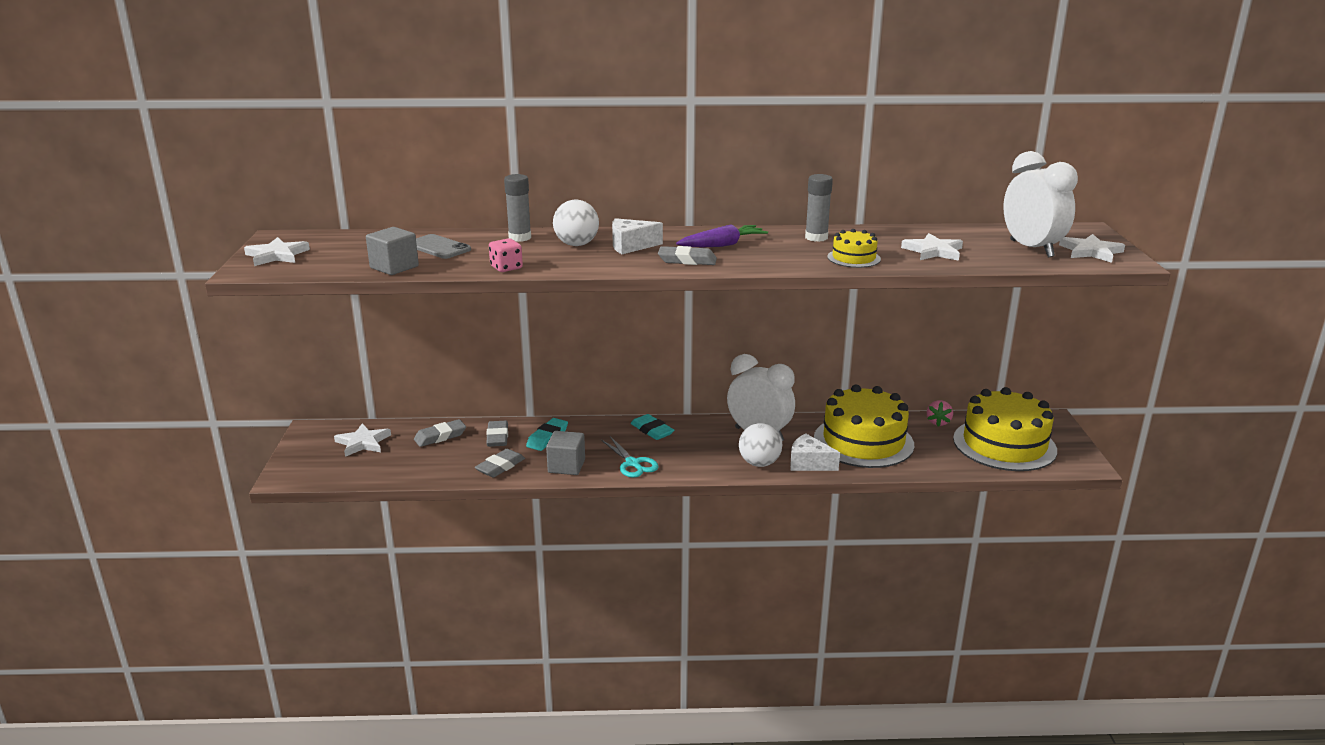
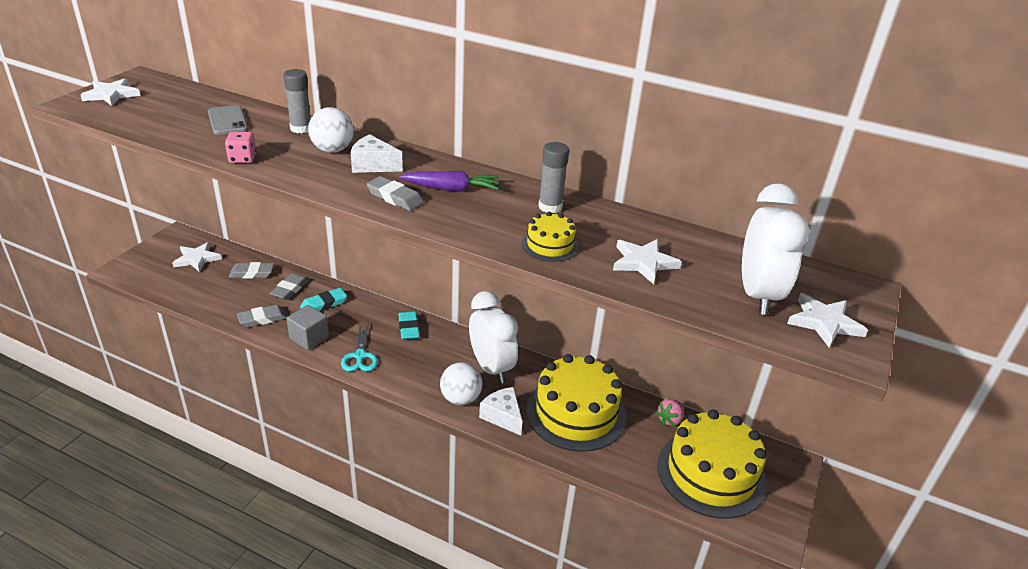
camera: 25 degrees right, 10 degrees up
grey cube [366,227,419,275] -> none

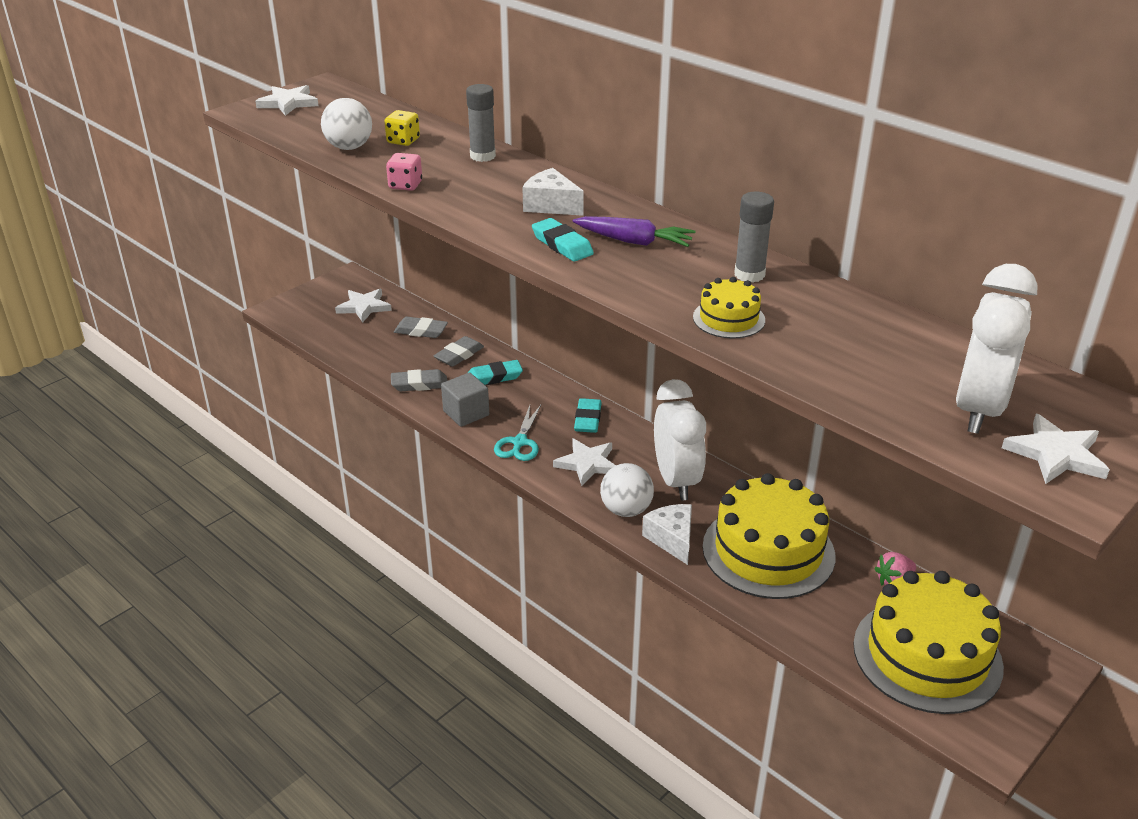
camera: 20 degrees right, 0 degrees up
grey phone [208,105,248,135] -> yellow dice [384,110,420,146]
white ball [308,107,354,153] -> white ball moved to [321,98,372,150]
grey eraser [367,176,424,211] -> turquoise eraser [532,218,594,262]
white star [613,239,682,284] -> white star moved to [553,438,616,486]

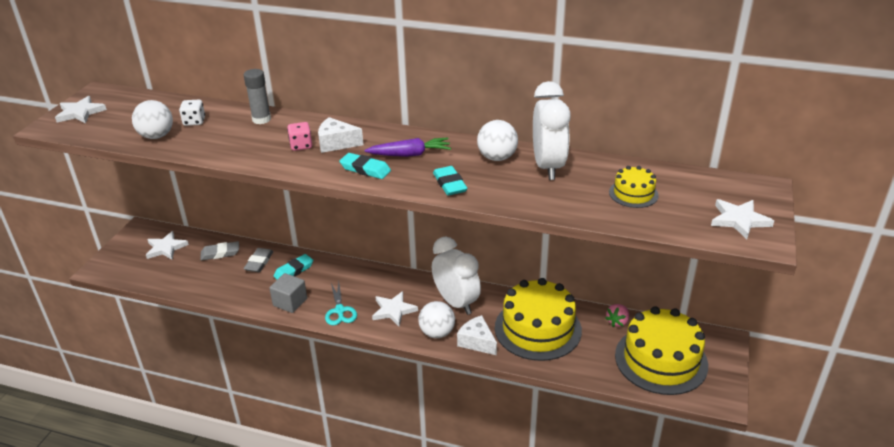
camera: 25 degrees left, 0 degrees up
yellow dice [384,110,420,146] -> white dice [179,100,205,126]
pink dice [386,153,422,191] -> pink dice moved to [287,122,312,151]
grey eraser [391,369,447,391] -> none
turquoise eraser [574,398,602,433] -> turquoise eraser moved to [433,166,467,195]
yellow cake [693,277,765,338] -> yellow cake moved to [609,166,659,208]
grey glue stick [734,192,774,282] -> white ball [477,120,518,161]
white clock [956,264,1038,434] -> white clock moved to [533,81,571,180]

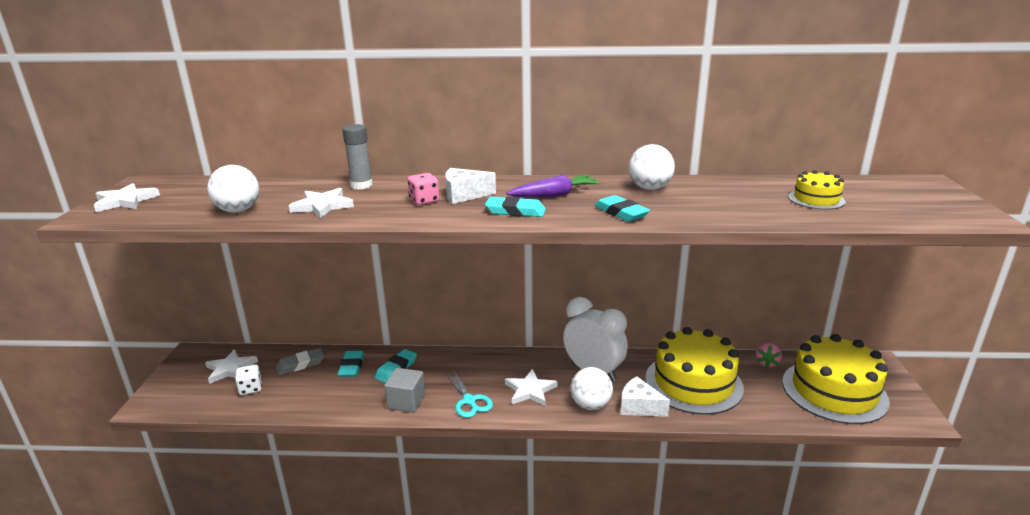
camera: 15 degrees left, 10 degrees down
white dice [179,100,205,126] -> white dice moved to [235,365,262,395]
grey eraser [244,248,274,272] -> turquoise eraser [337,351,364,377]
white clock [533,81,571,180] -> none
white star [711,199,774,239] -> white star moved to [289,188,354,218]

